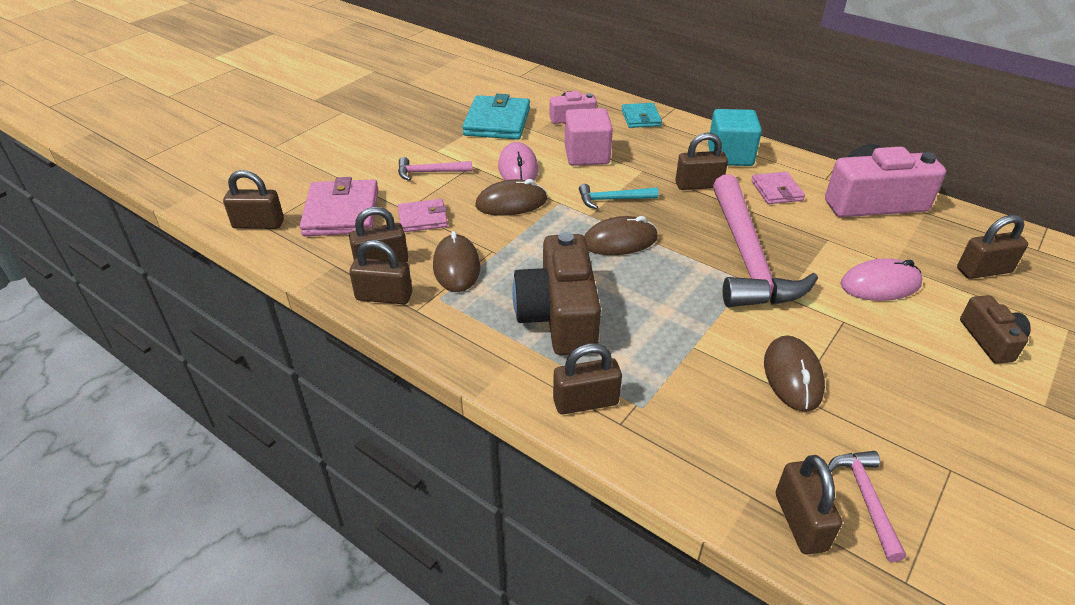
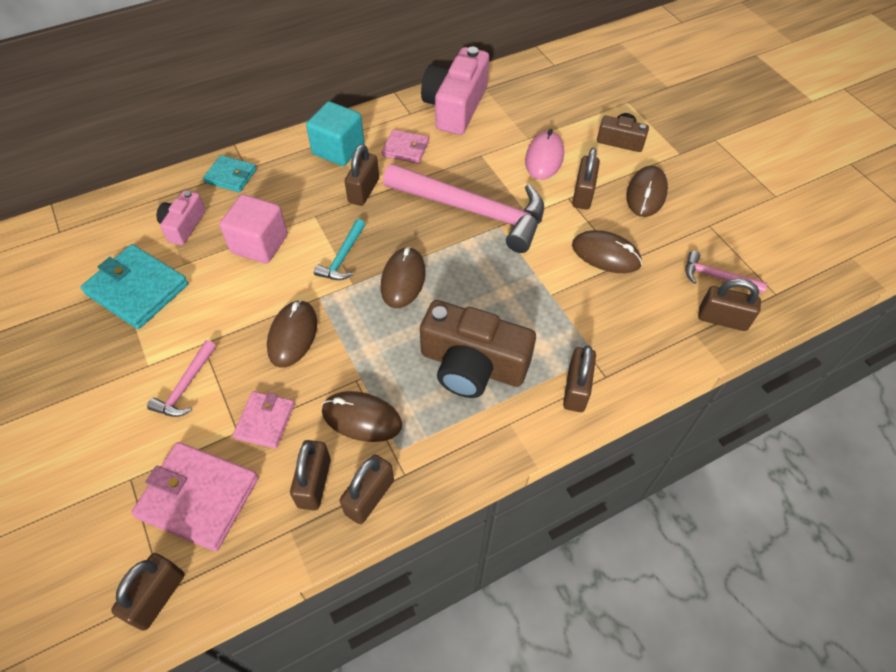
camera: 65 degrees left, 15 degrees up
pink mouse [498,142,538,180] -> none
brown padlock [957,215,1028,279] -> brown padlock moved to [572,148,600,210]
none -> brown mouse [626,165,668,217]

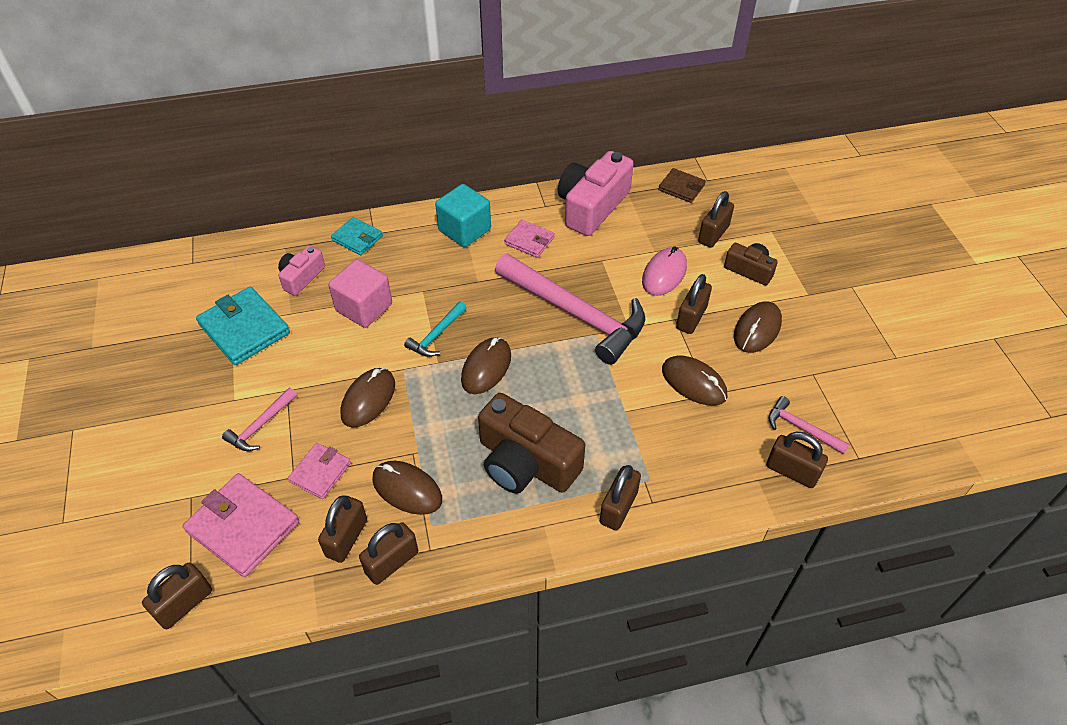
camera: 15 degrees right, 5 degrees down
brown padlock [345,144,379,206] -> brown padlock moved to [698,191,734,248]
none -> brown wallet [658,168,706,203]

